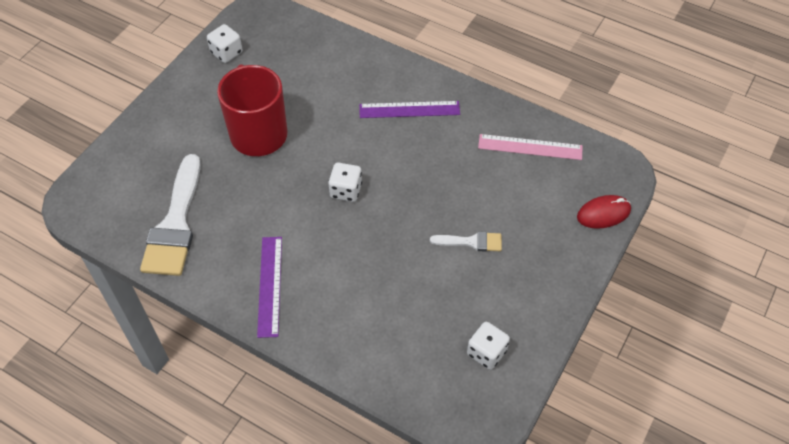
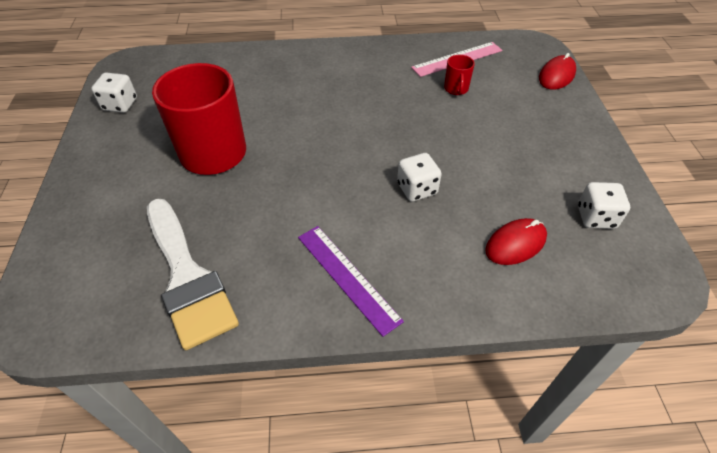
camera: 35 degrees left, 5 degrees down
white dice [328,162,362,202] -> white dice moved to [397,153,442,202]
purple ruler [359,101,460,118] -> none
white brush [430,231,502,252] -> none
none -> red mug [444,55,475,95]
none -> red mouse [485,218,547,265]

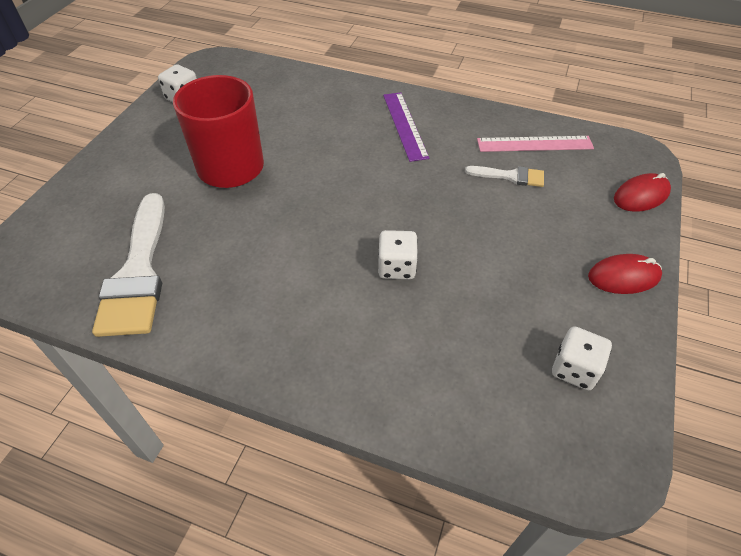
camera: 25 degrees right, 0 degrees up
purple ruler [298,226,404,337] -> purple ruler moved to [383,92,429,162]
red mug [444,55,475,95] -> white brush [465,166,544,187]
red mouse [485,218,547,265] -> red mouse moved to [588,254,662,294]

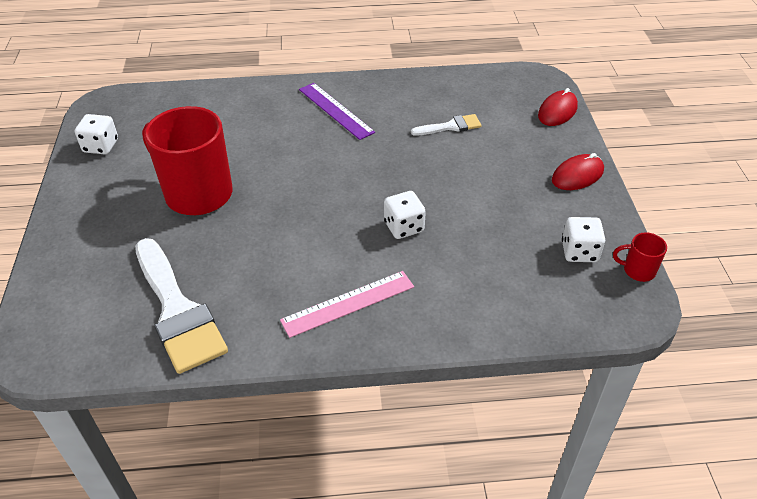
camera: 25 degrees left, 5 degrees down
pink ruler [477,136,594,152] -> pink ruler moved to [280,271,414,338]
none -> red mug [613,232,667,282]

